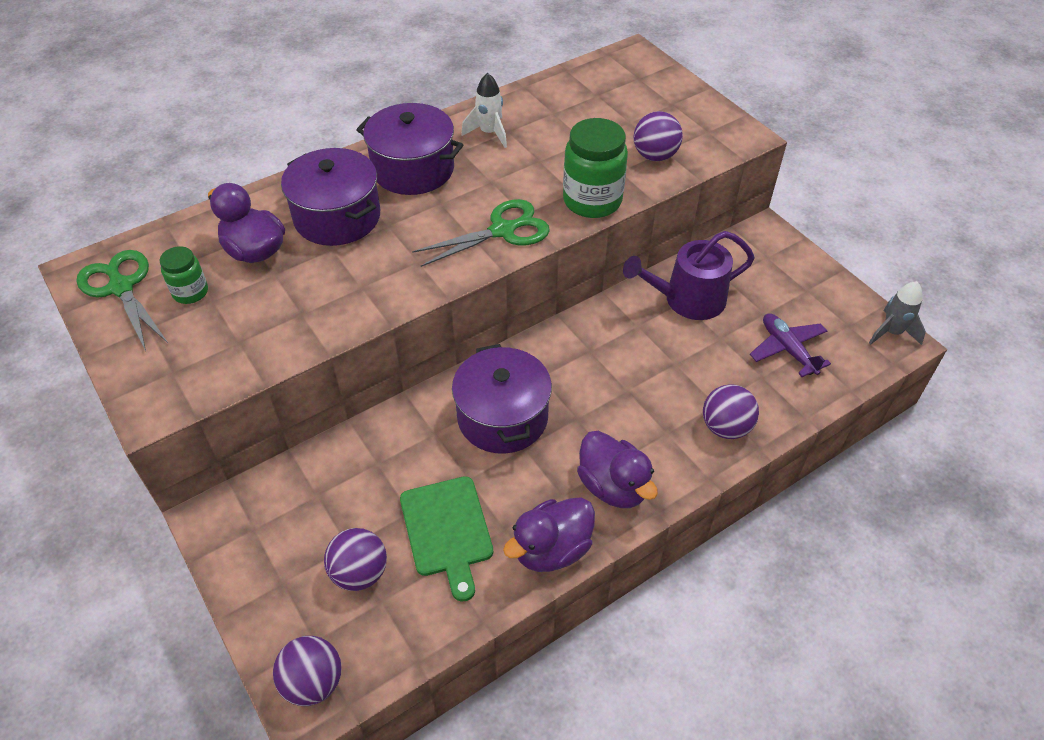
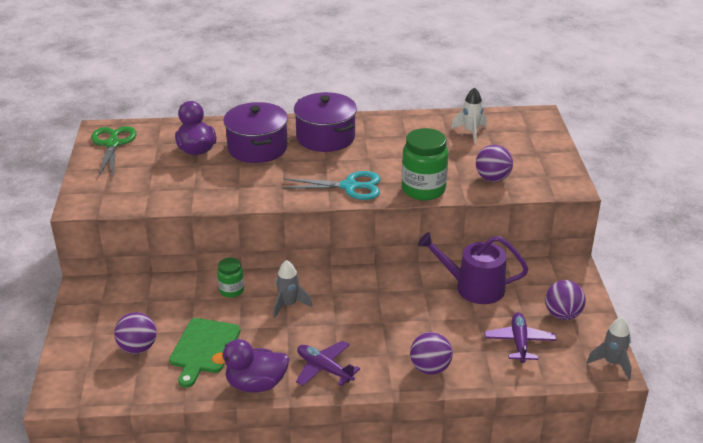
camera: 30 degrees right, 15 degrees down
green jar [160,246,208,304] -> green jar moved to [217,258,244,298]
purple ball [273,636,342,706] -> purple ball moved to [545,280,586,320]
green scissors [412,199,550,267] -> turquoise scissors [282,171,381,200]
purple pot [452,344,552,454] -> grey rocket [273,260,312,318]
white rocket [461,73,507,148] -> white rocket moved to [451,87,487,143]
purple duck [577,431,658,508] -> purple plane [296,341,360,386]

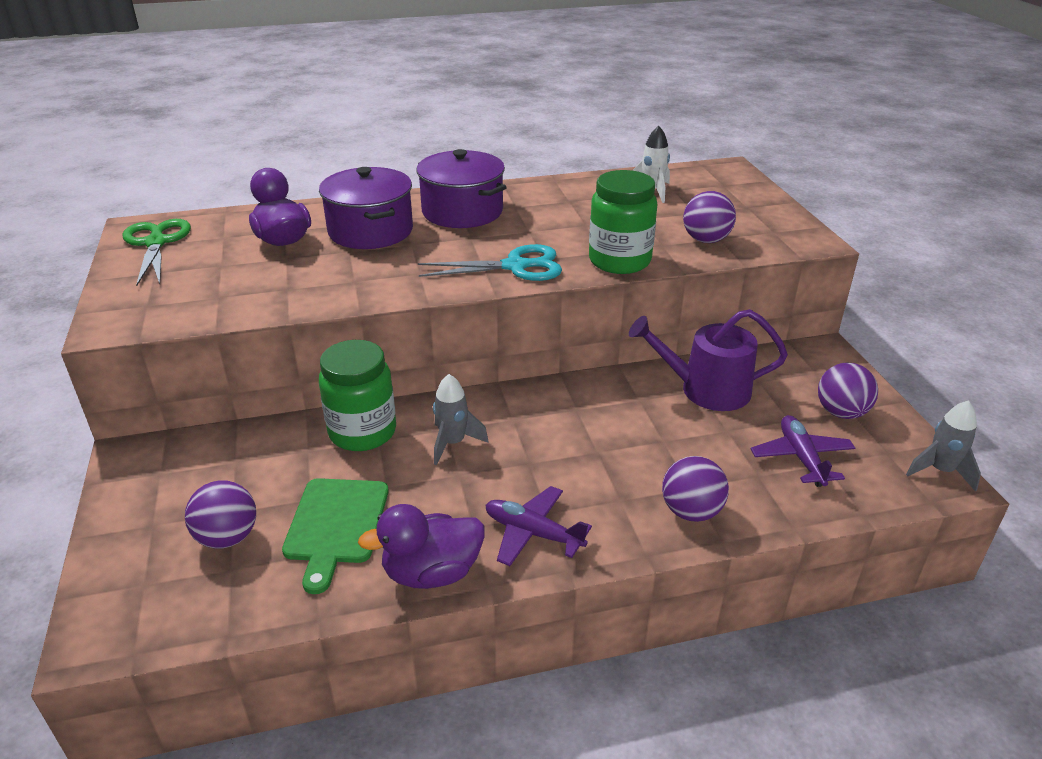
camera: 10 degrees left, 0 degrees up
green jar [217,258,244,298] -> green jar [319,340,396,451], size x1.81

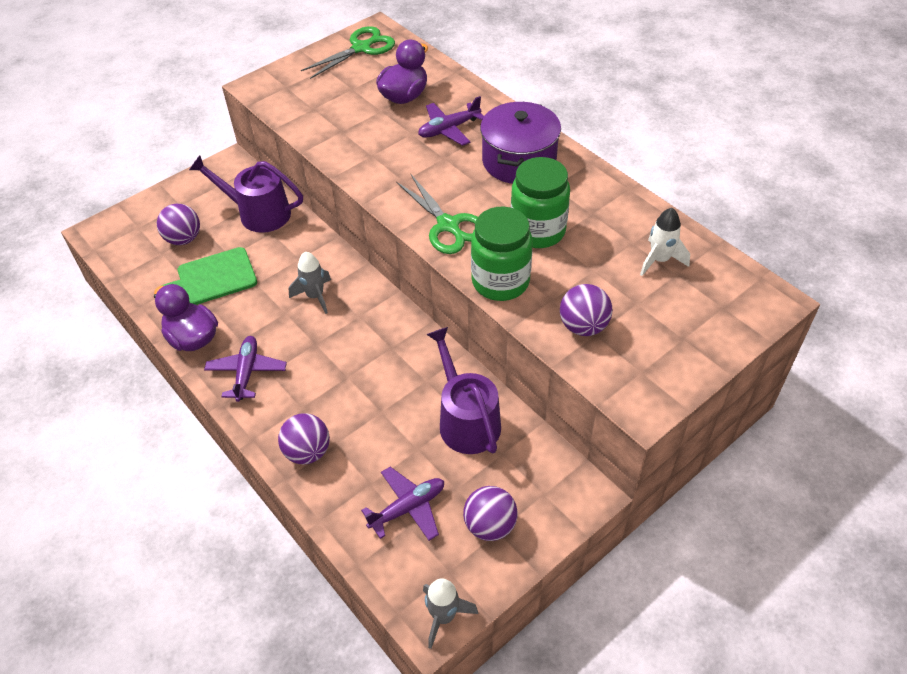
camera: 65 degrees right, 15 degrees up
purple pot [319,167,413,249] -> purple plane [418,96,484,146]
green jar [319,340,396,451] -> green jar moved to [511,157,570,248]
turquoise scissors [418,244,562,281] -> green scissors [396,175,478,254]
none -> purple watering can [189,155,303,233]

